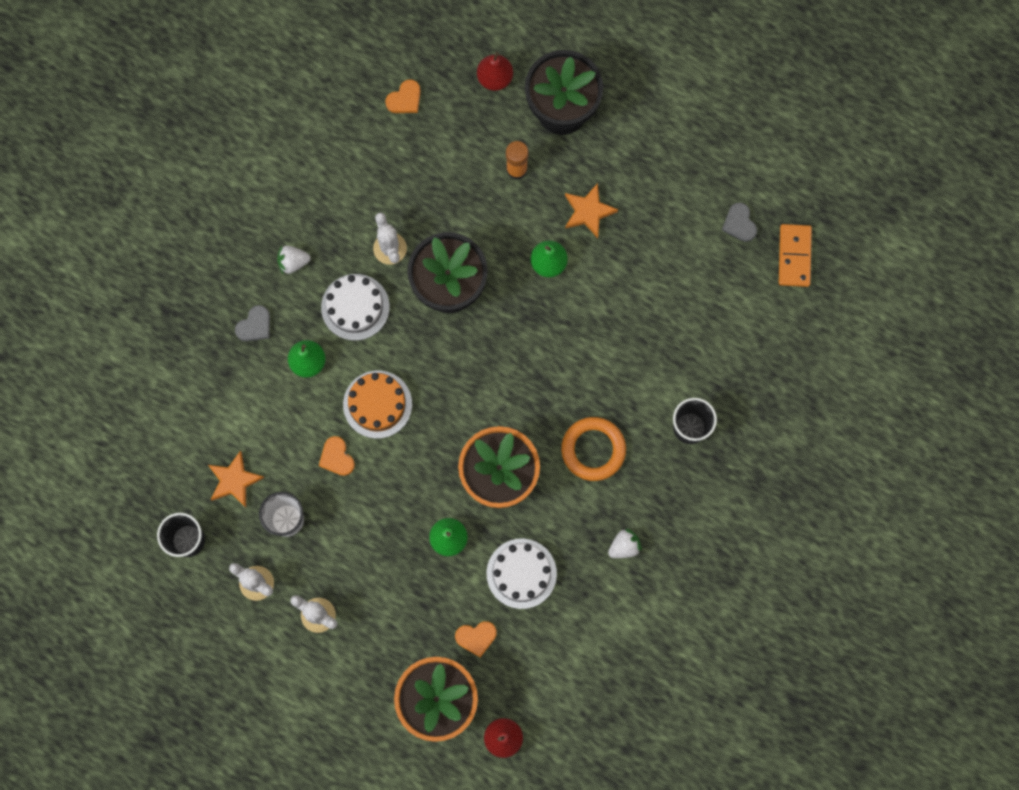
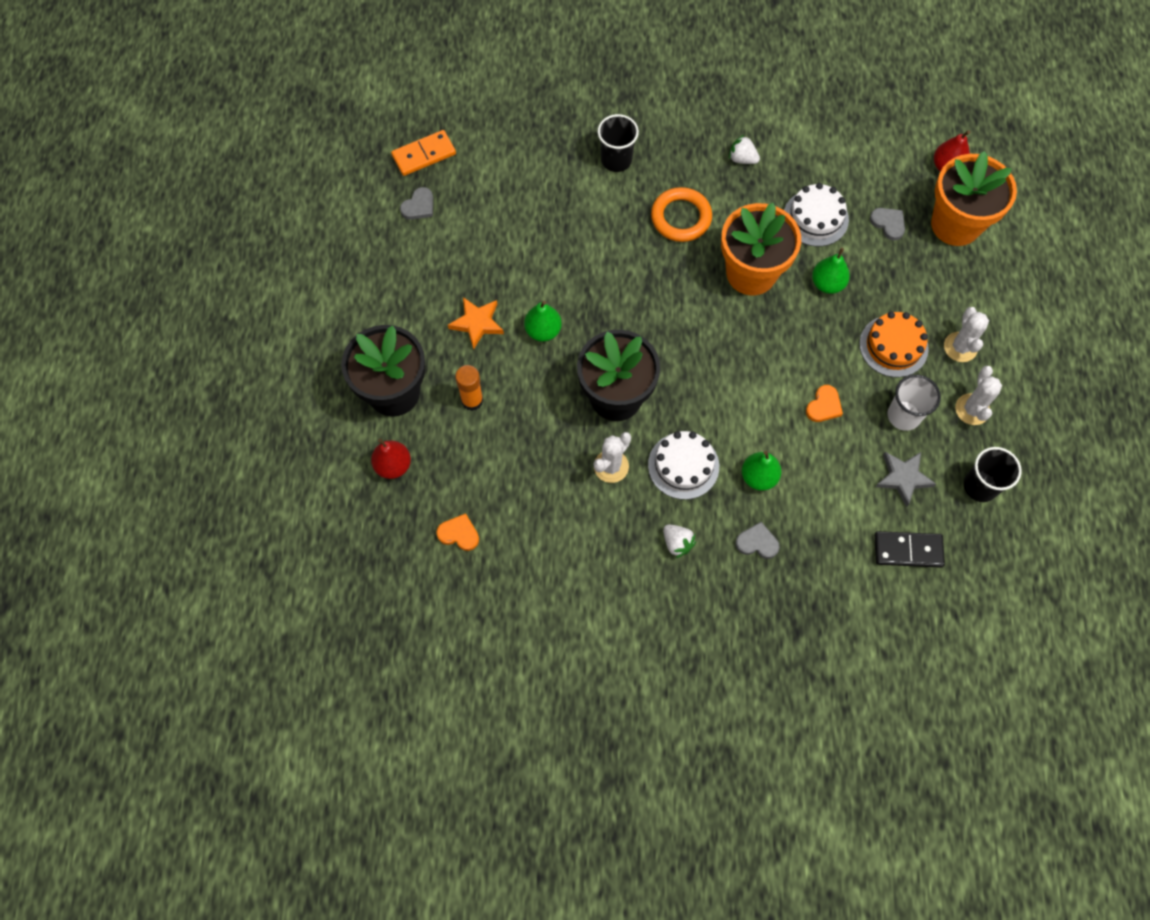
camera: 120 degrees left, 10 degrees down
orange star [208,451,264,507] -> grey star [875,452,936,507]
orange cake [343,370,412,439] -> orange cake moved to [859,312,929,377]
orange heart [455,621,497,657] -> grey heart [870,208,905,240]
none -> black domino [874,531,945,568]

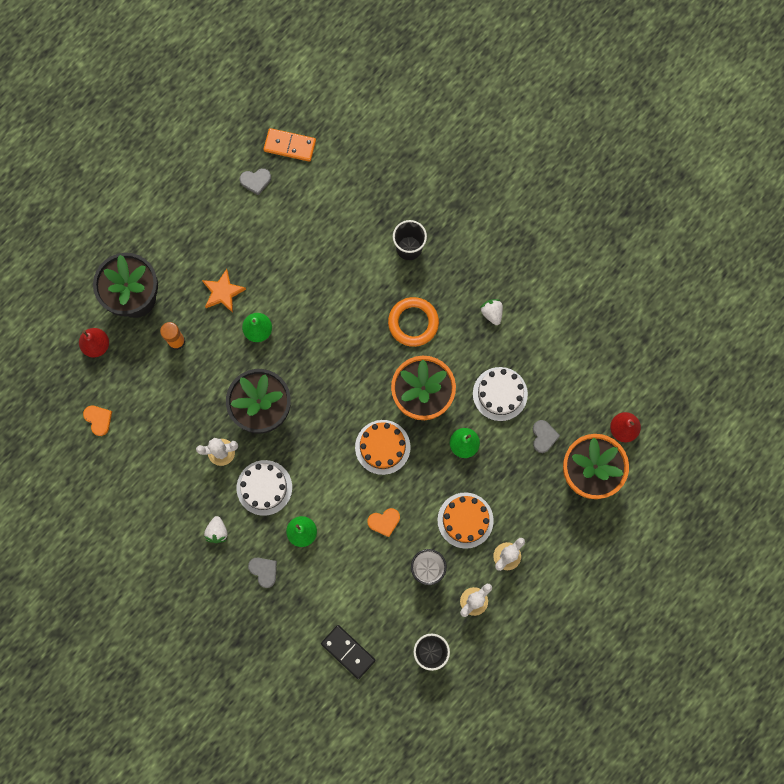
camera: 40 degrees right, 10 degrees up
grey star [875,452,936,507] -> none
none -> orange cake [355,420,410,475]

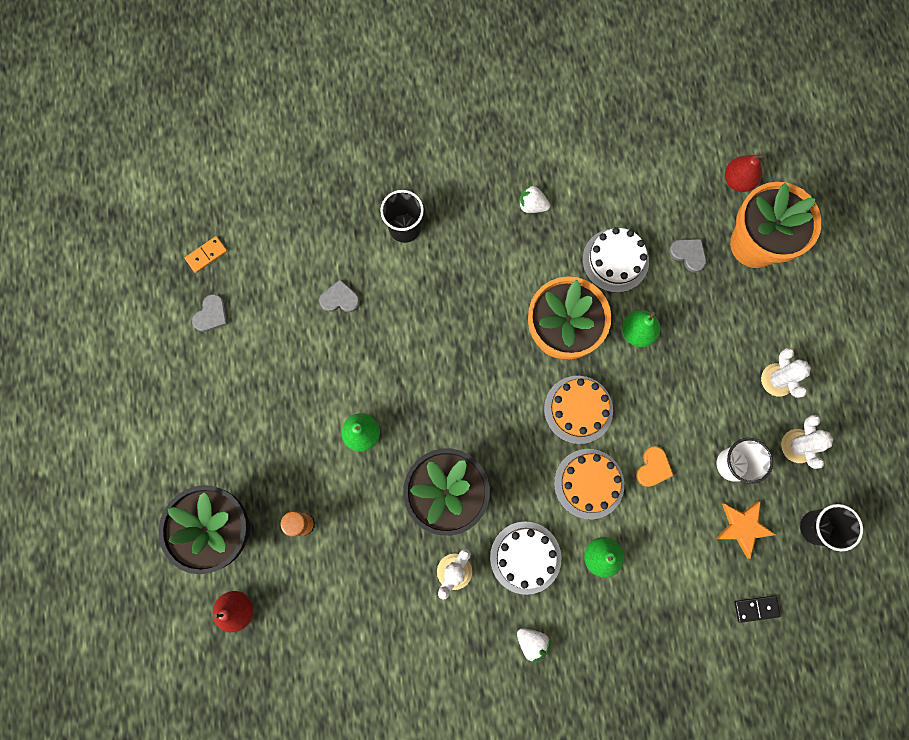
camera: 50 degrees left, 0 degrees up
orange heart [83,406,112,436] -> none
orange star [202,269,246,313] -> orange star moved to [716,501,776,559]
grey heart [248,558,277,588] -> grey heart moved to [319,279,360,312]
orange domino [264,128,316,162] -> orange domino [185,236,227,273], size x0.64
black domino [321,625,376,679] -> black domino [734,596,781,623], size x0.64
orange ring [388,297,439,347] -> none
orange cake [437,492,494,549] -> orange cake moved to [554,449,624,519]

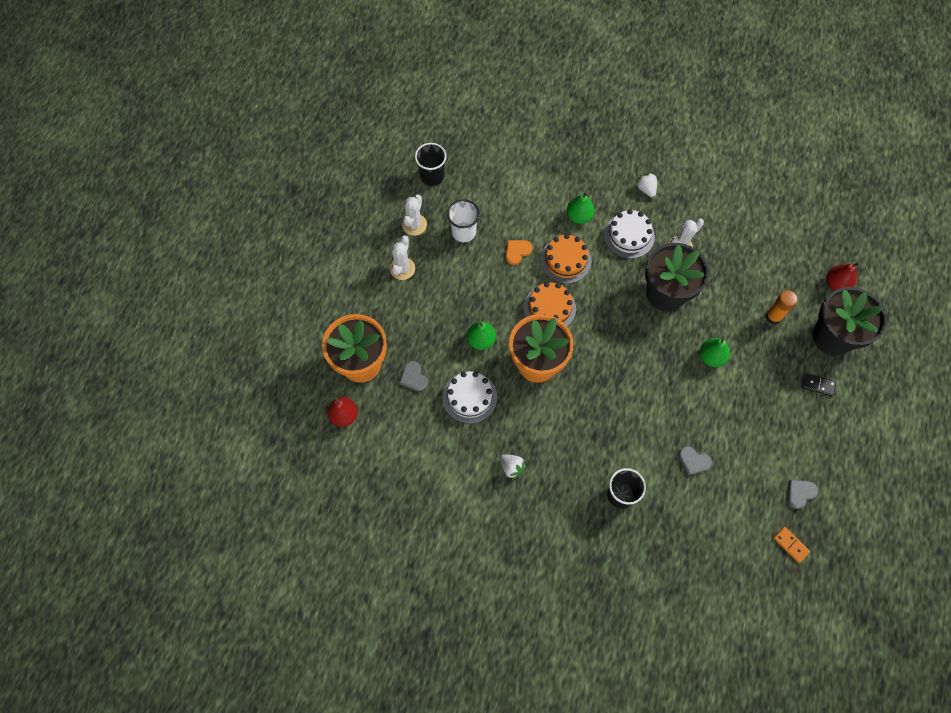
camera: 155 degrees left, 10 degrees down
orange domino [185,236,227,273] -> orange domino turned 60 degrees clockwise [773,527,810,563]
orange star [716,501,776,559] -> none
black domino [734,596,781,623] -> black domino moved to [802,373,836,397]

